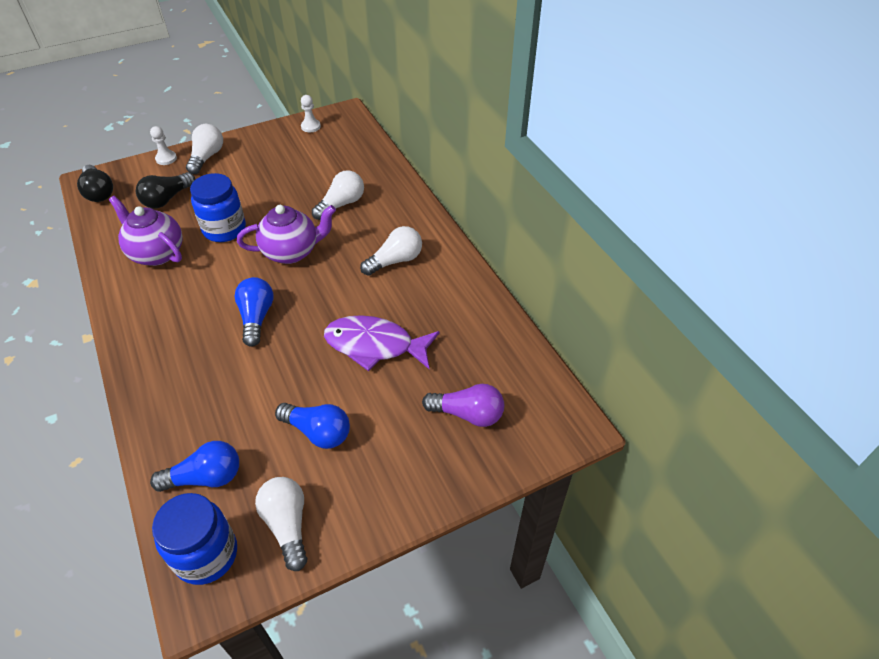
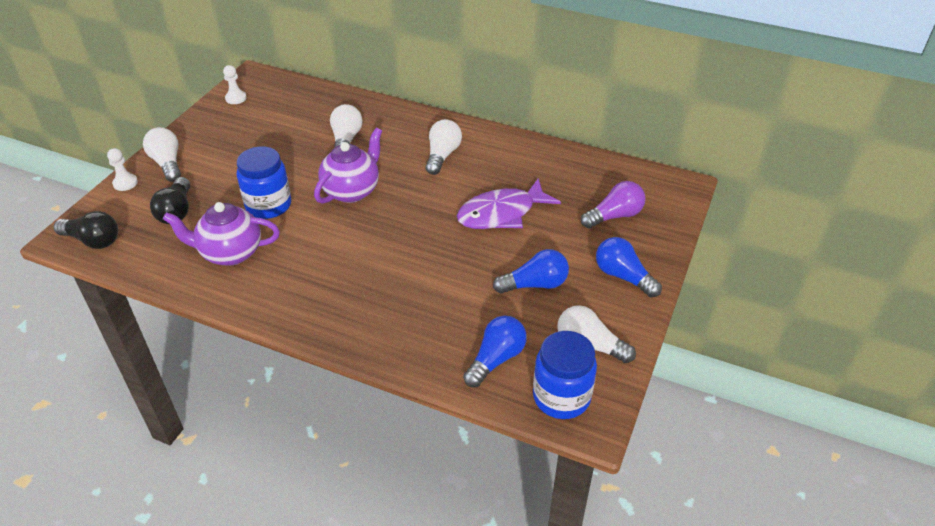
camera: 40 degrees left, 5 degrees down
blue light bulb [234,277,274,347] -> blue light bulb moved to [596,237,662,297]

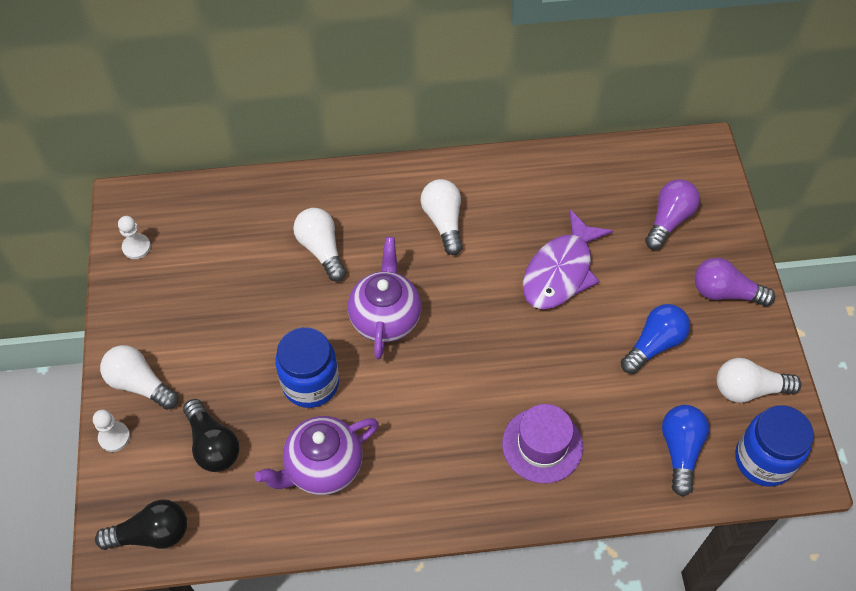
camera: 30 degrees left, 15 degrees up
blue light bulb [596,237,662,297] -> purple light bulb [694,258,775,306]
none -> purple hat [502,404,583,483]

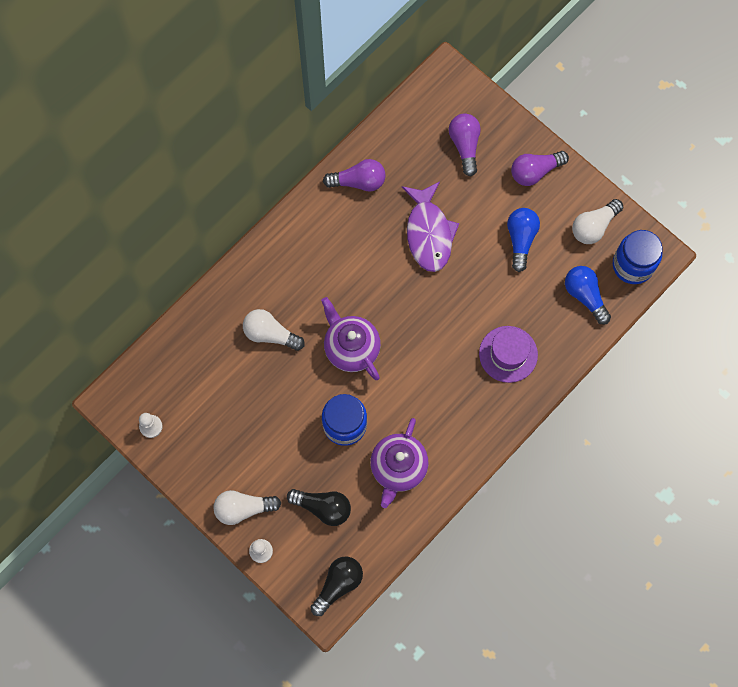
camera: 40 degrees left, 15 degrees up
white light bulb [421,179,463,255] -> none
none -> purple light bulb [323,159,386,191]

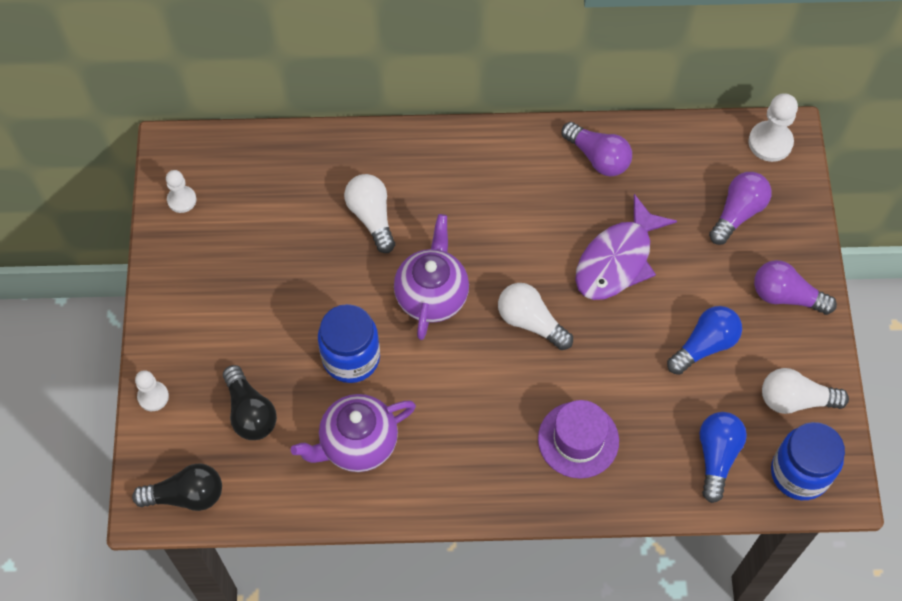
camera: 45 degrees right, 10 degrees down
white light bulb [214,490,281,525] -> white light bulb moved to [498,283,573,350]
none -> white pawn [748,93,798,162]

